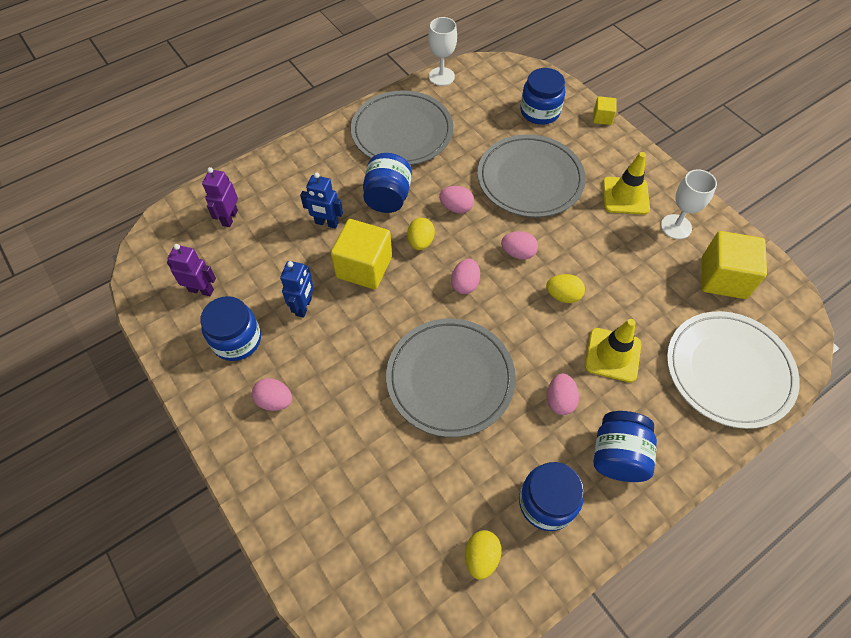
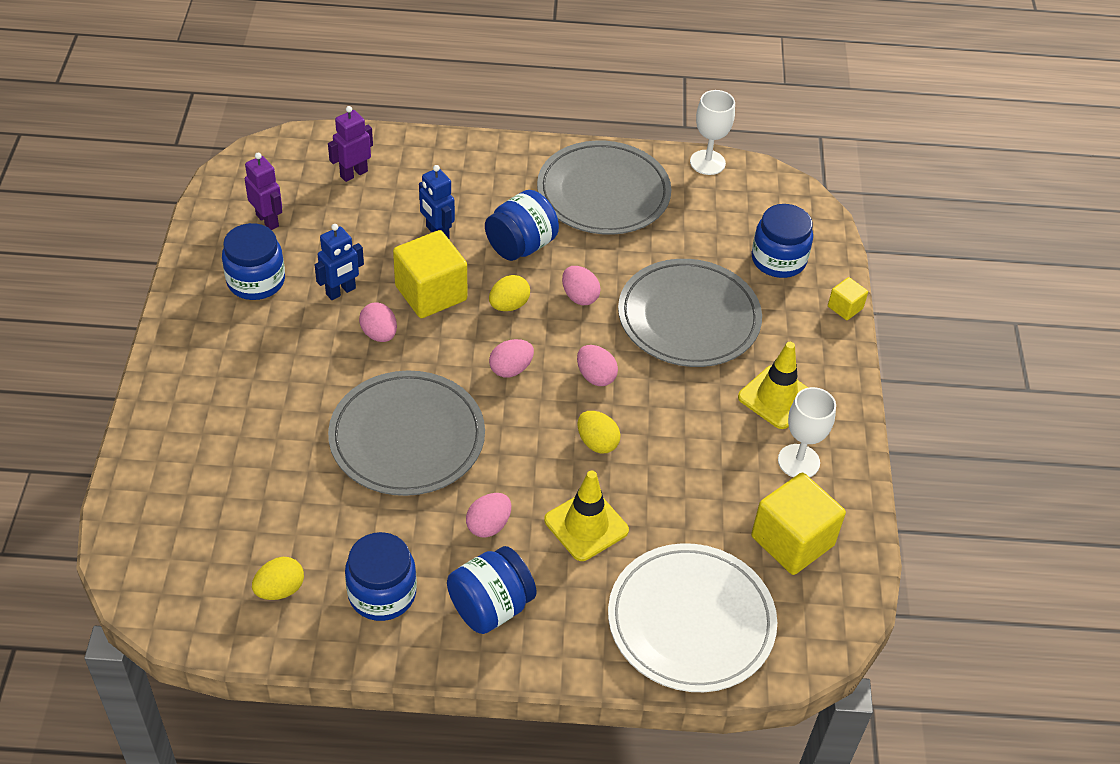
camera: 35 degrees right, 10 degrees down
pink egg [252,378,292,411] -> pink egg moved to [359,302,397,342]

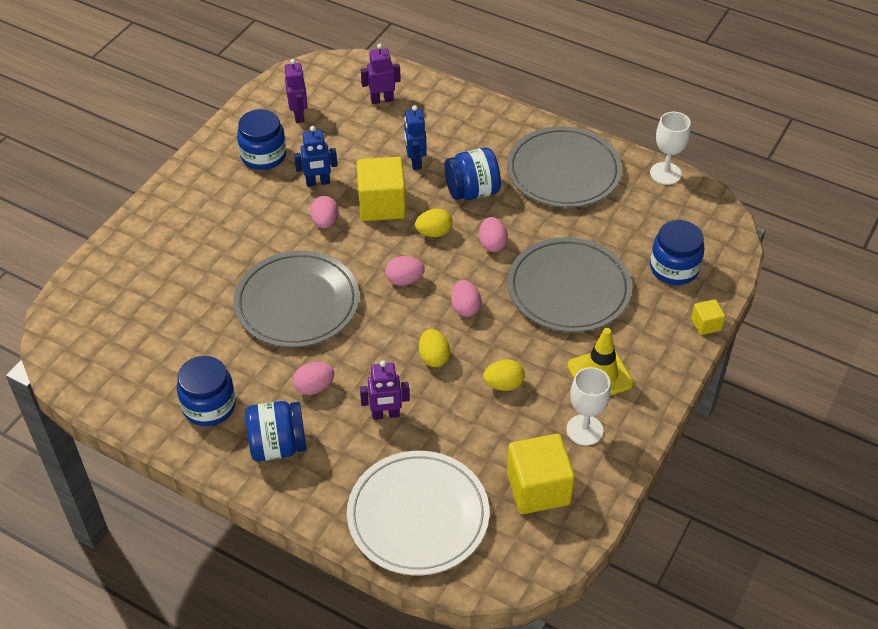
camera: 30 degrees right, 0 degrees up
yellow egg [252,557,304,600] -> yellow egg moved to [483,359,525,391]
yellow traffic cone [544,471,629,561] -> purple robot [360,360,409,420]

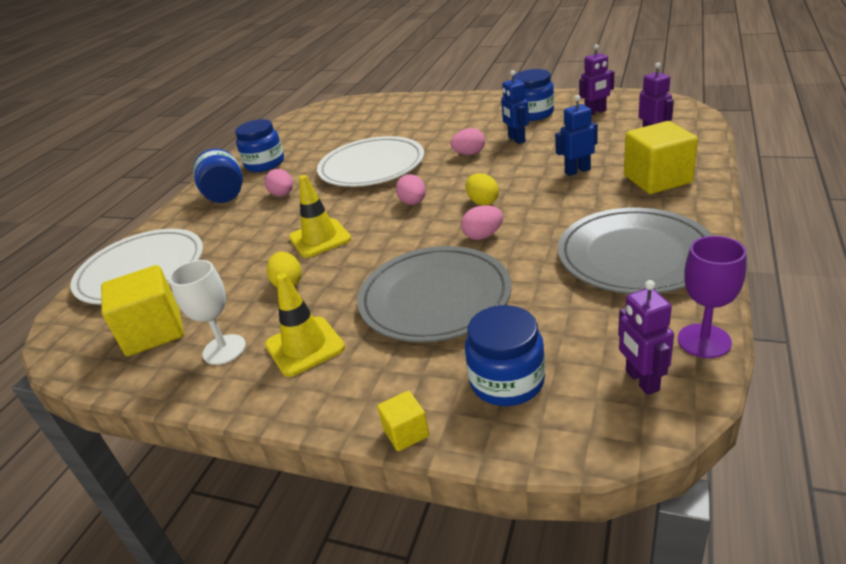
camera: 85 degrees right, 15 degrees down
grey plate [234,251,360,347] -> white plate [317,136,424,187]
yellow cube [357,157,406,221] -> yellow cube moved to [624,121,698,194]
purple robot [360,360,409,420] -> purple robot moved to [618,280,674,395]
yellow egg [419,329,450,367] -> yellow traffic cone [289,175,351,258]
blue jar [444,148,501,200] -> none
pink egg [451,280,481,317] -> none
white goblet [650,112,691,185] -> purple goblet [678,236,747,358]

